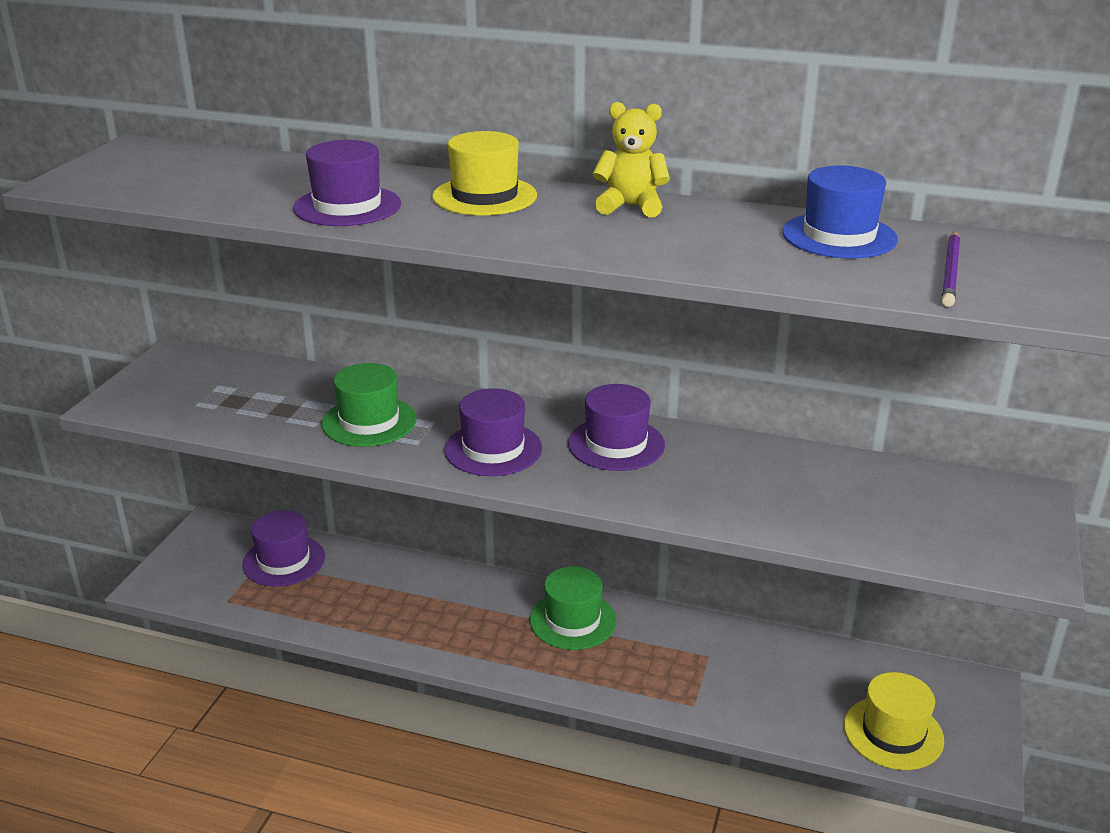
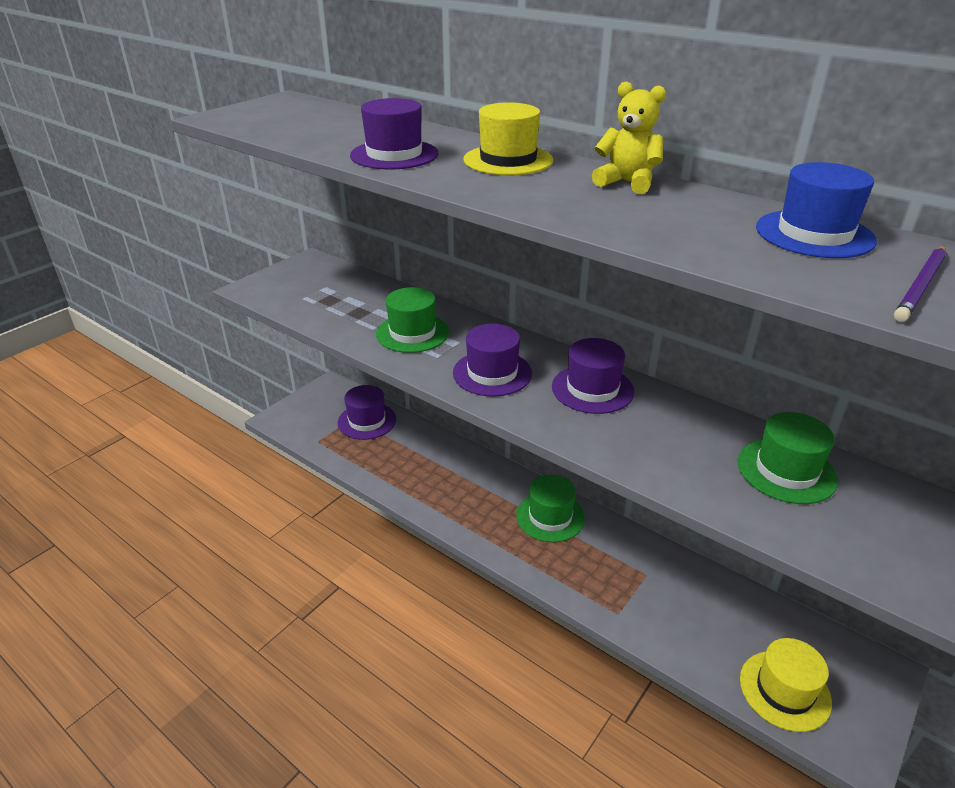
camera: 20 degrees right, 5 degrees up
none -> green hat [738,412,838,504]

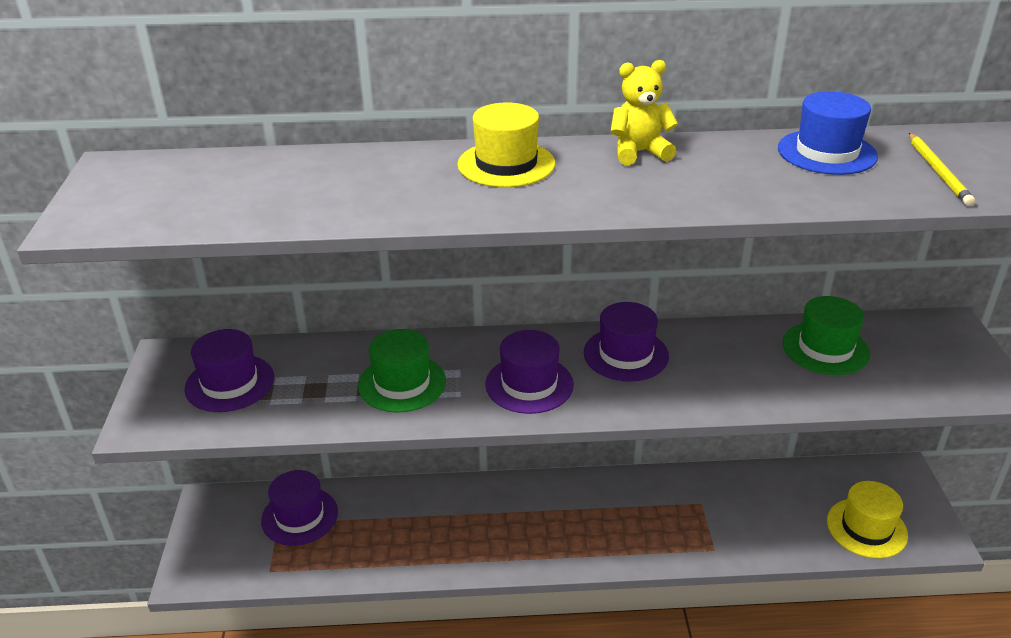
camera: 40 degrees left, 0 degrees up
purple hat [350,98,439,170] -> purple hat moved to [184,329,274,412]
green hat [516,475,585,542] -> none
purple pencil [894,246,947,322] -> yellow pencil [909,133,975,206]

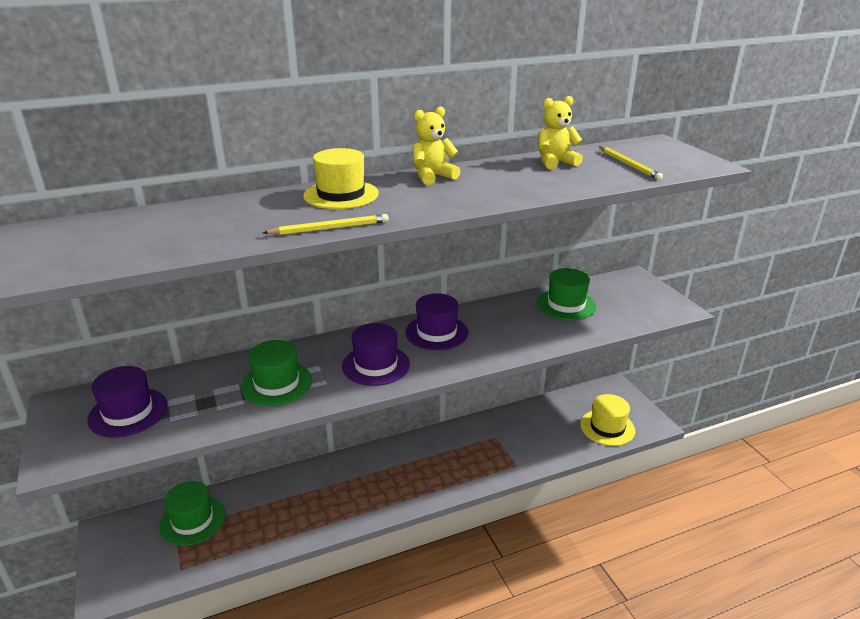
camera: 20 degrees left, 5 degrees down
purple hat [261,470,338,546] -> green hat [159,481,225,546]
blue hat [778,91,878,175] -> yellow teddy bear [538,96,583,170]
none -> yellow pencil [263,214,389,235]

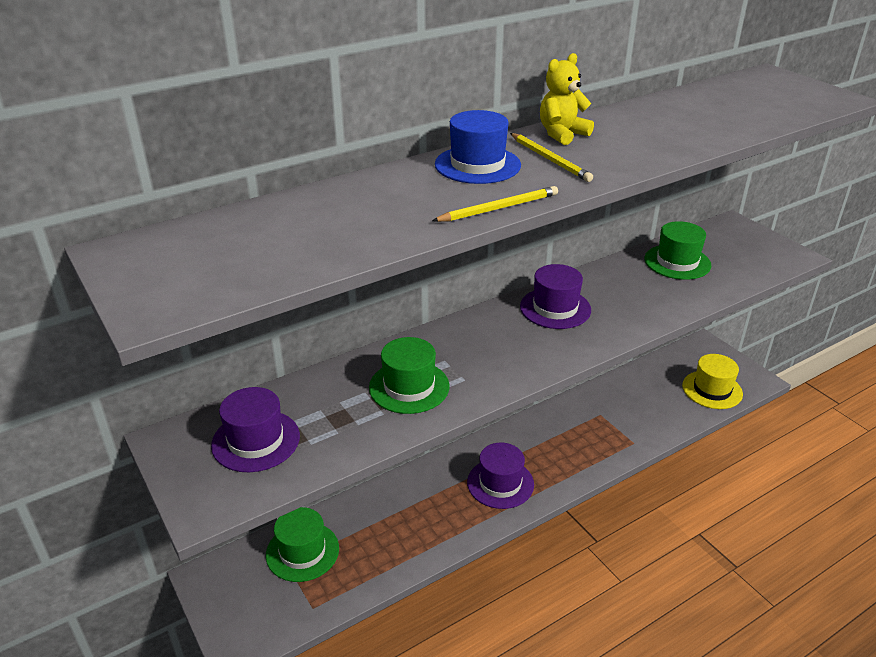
camera: 10 degrees left, 5 degrees up
yellow hat [303,148,379,209] -> blue hat [435,110,521,184]
purple hat [342,323,410,386] -> purple hat moved to [467,443,534,509]
yellow teddy bear [538,96,583,170] -> none
yellow pencil [599,146,663,180] -> yellow pencil moved to [510,133,593,182]

